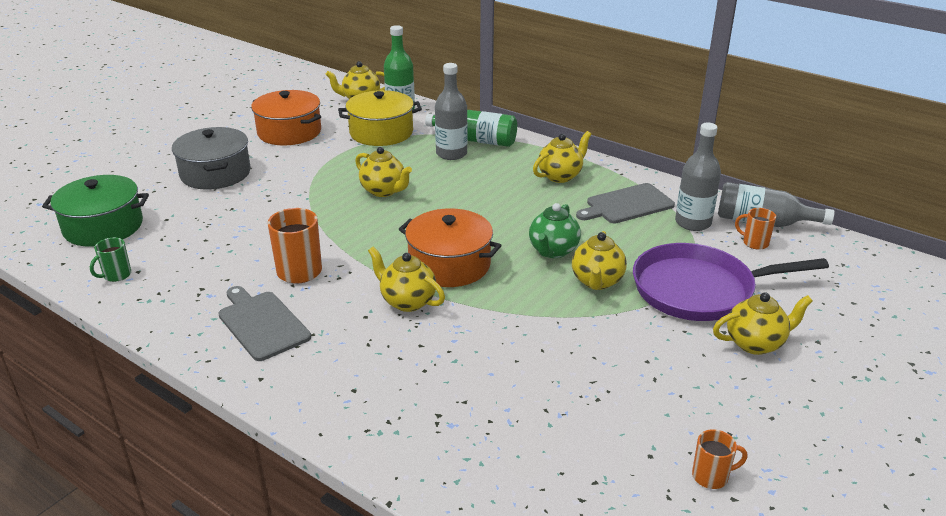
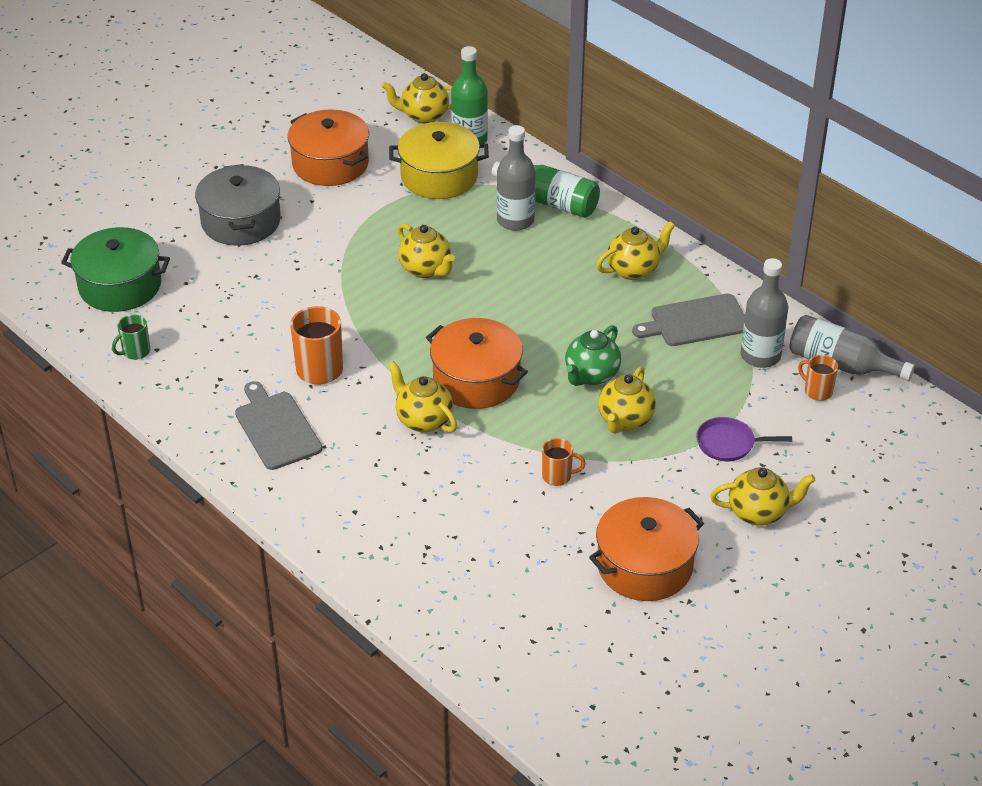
camera: 10 degrees right, 10 degrees up
purple pan [633,243,829,321] -> purple pan [696,417,792,461], size x0.46
orange mug [692,429,747,489] -> orange mug moved to [542,438,586,486]
none -> orange pot [589,497,704,601]

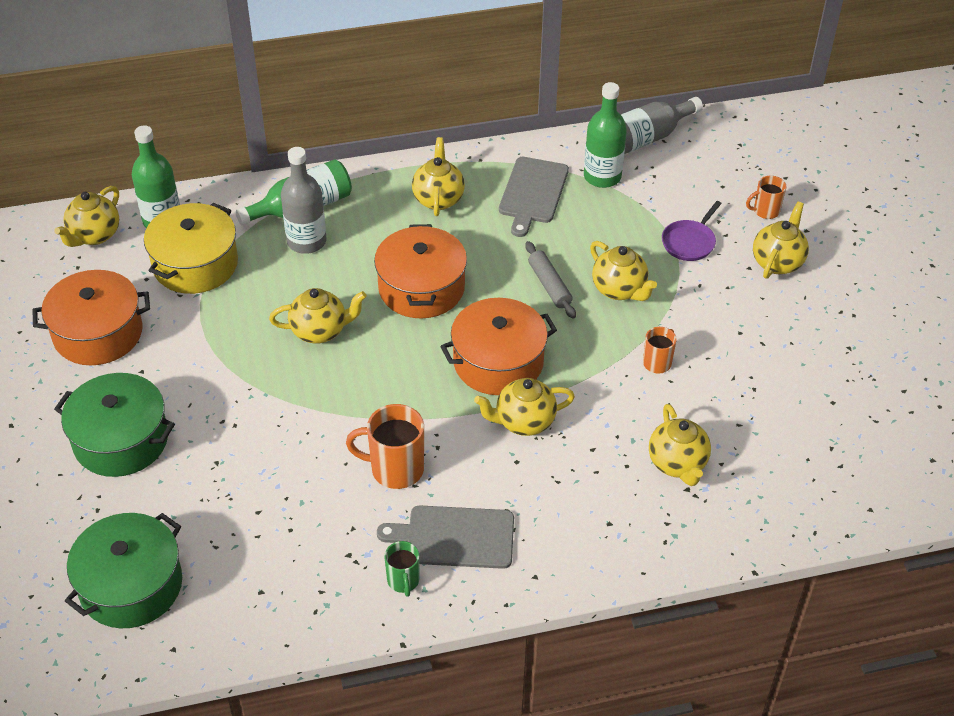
camera: 60 degrees left, 5 degrees up
green mug [112,315,150,360] -> green mug moved to [384,541,420,597]
grey pot [195,164,281,246] -> green pot [54,373,175,477]
green teapot [565,325,621,386] -> grey rolling pin [525,241,576,319]
orange pot [589,497,704,601] -> orange pot moved to [374,224,467,318]
grey bottle [741,258,788,368] -> green bottle [584,82,627,188]
orange mug [798,355,838,401] -> orange mug moved to [746,176,786,219]
none -> yellow teapot [649,404,711,486]

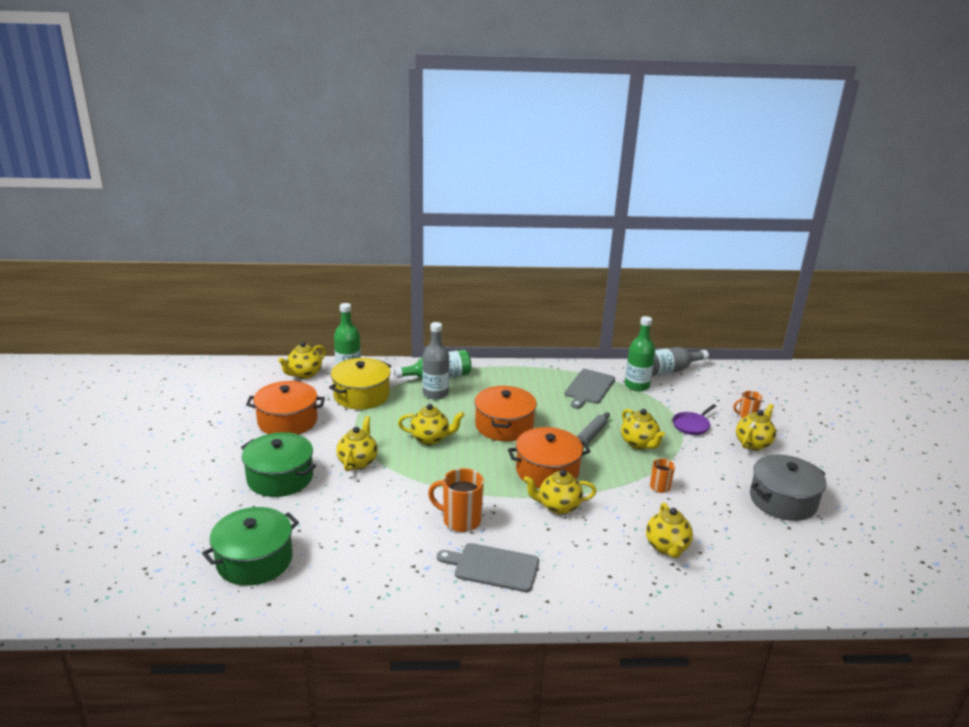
camera: 10 degrees right, 20 degrees down
green mug [384,541,420,597] -> none
yellow teapot [412,137,465,216] -> yellow teapot moved to [336,416,378,471]
grey rolling pin [525,241,576,319] -> grey rolling pin turned 45 degrees clockwise [577,412,610,446]
none -> grey pot [750,455,827,521]

